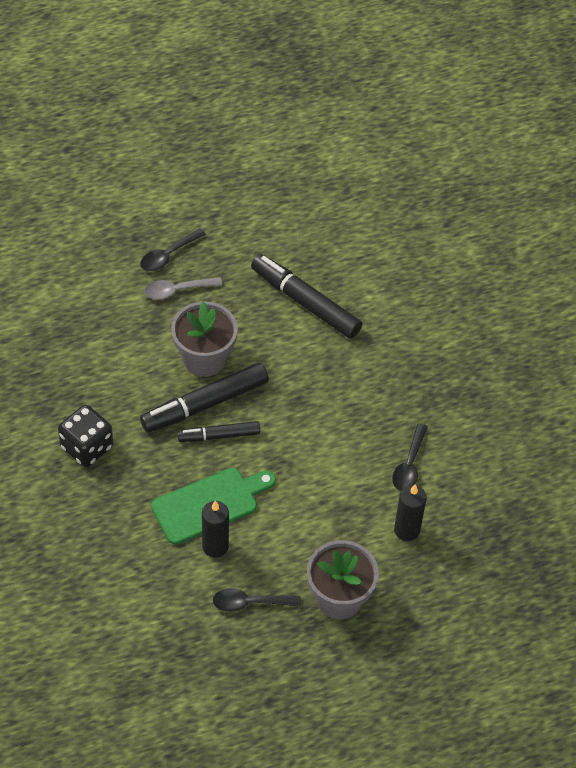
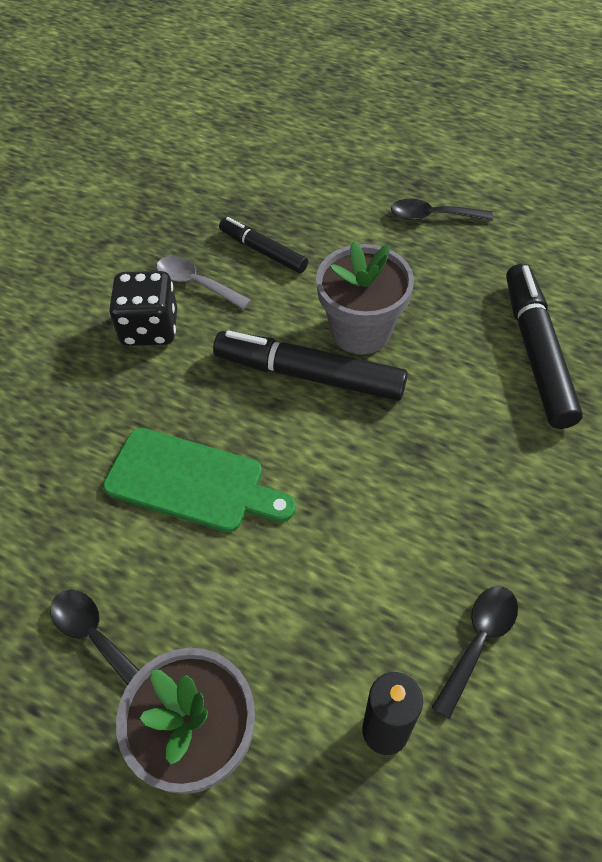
camera: 50 degrees right, 0 degrees up
grey spoon [144,277,222,300] -> grey spoon moved to [156,256,251,310]
black marker [177,421,260,442] -> black marker moved to [219,217,308,273]
black candle [202,501,229,558] -> none
black spoon [392,423,428,491] -> black spoon turned 150 degrees clockwise [432,586,518,719]

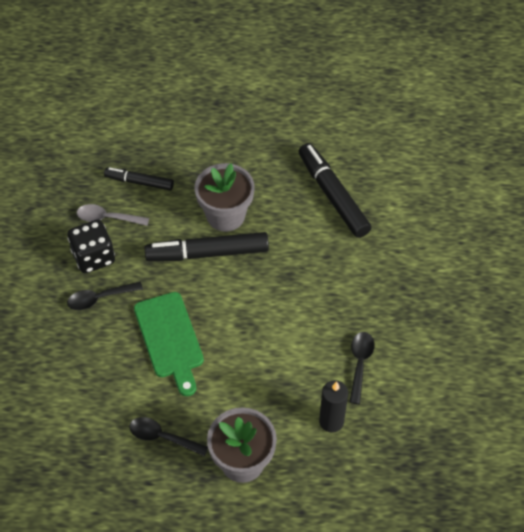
camera: 25 degrees left, 0 degrees up
green cutting board [103,428,296,532] -> green cutting board turned 75 degrees clockwise [134,292,204,396]
black spoon [391,199,493,221] -> black spoon moved to [67,282,143,310]

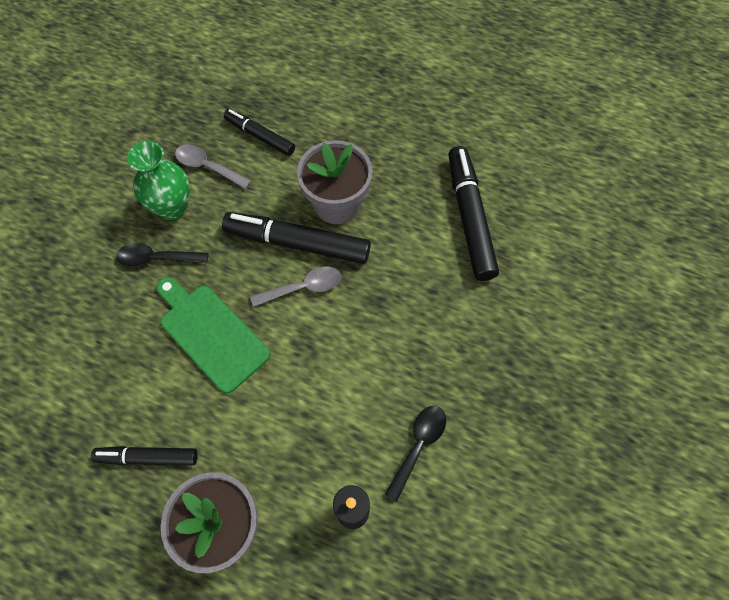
camera: 20 degrees right, 10 degrees up
black dice [67,220,115,273] -> green vase [127,141,190,220]
black spoon [129,417,208,456] -> black marker [91,446,198,466]
green cutting board [134,292,204,396] -> green cutting board turned 135 degrees clockwise [156,277,270,393]
none -> grey spoon [250,266,341,307]

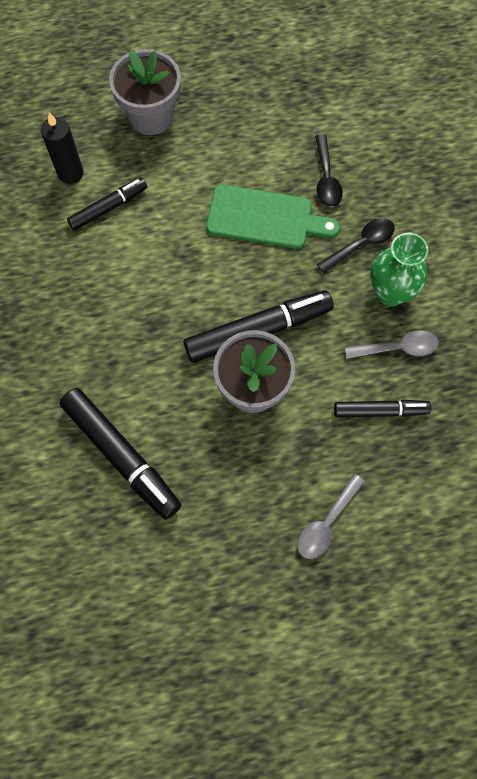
camera: 145 degrees right, 5 degrees up
black marker [91,446,198,466] -> black marker moved to [67,178,147,231]
grey spoon [250,266,341,307] -> grey spoon moved to [298,474,365,559]
black spoon [385,406,446,502] -> black spoon moved to [315,134,343,207]

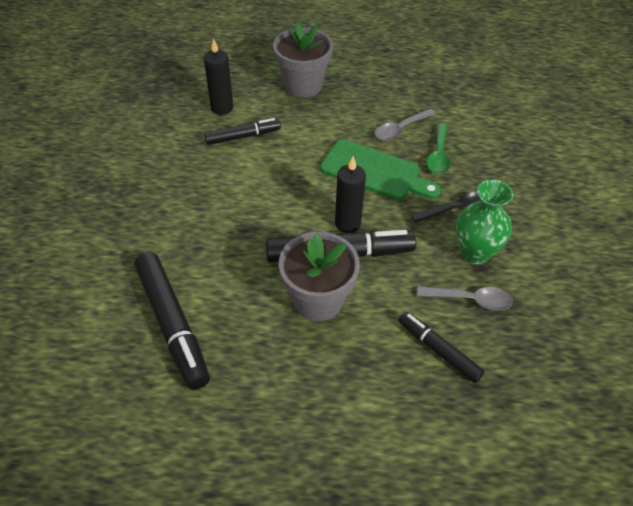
camera: 15 degrees right, 20 degrees down
grey spoon [298,474,365,559] -> grey spoon moved to [375,109,436,141]
black spoon [315,134,343,207] -> green spoon [427,123,450,174]
black marker [334,400,431,417] -> black marker turned 150 degrees counterclockwise [398,312,485,383]
none -> black candle [335,156,366,233]

